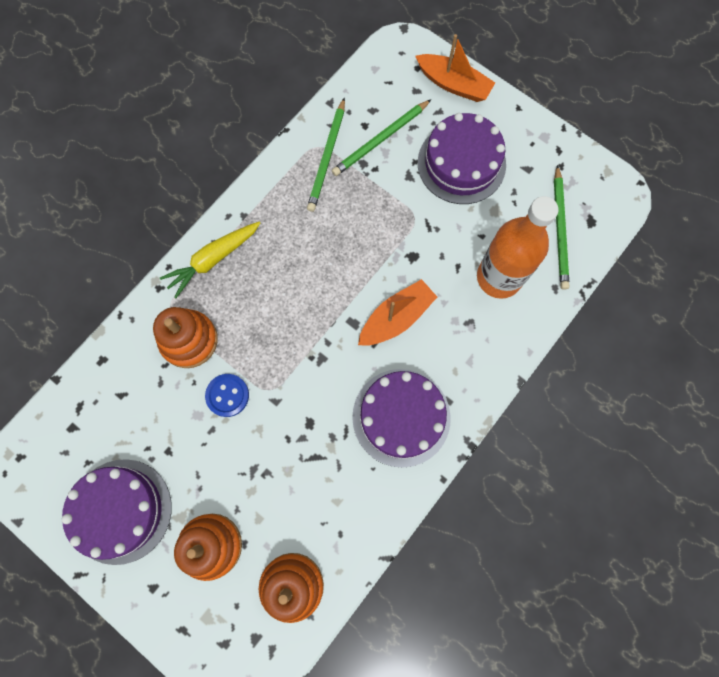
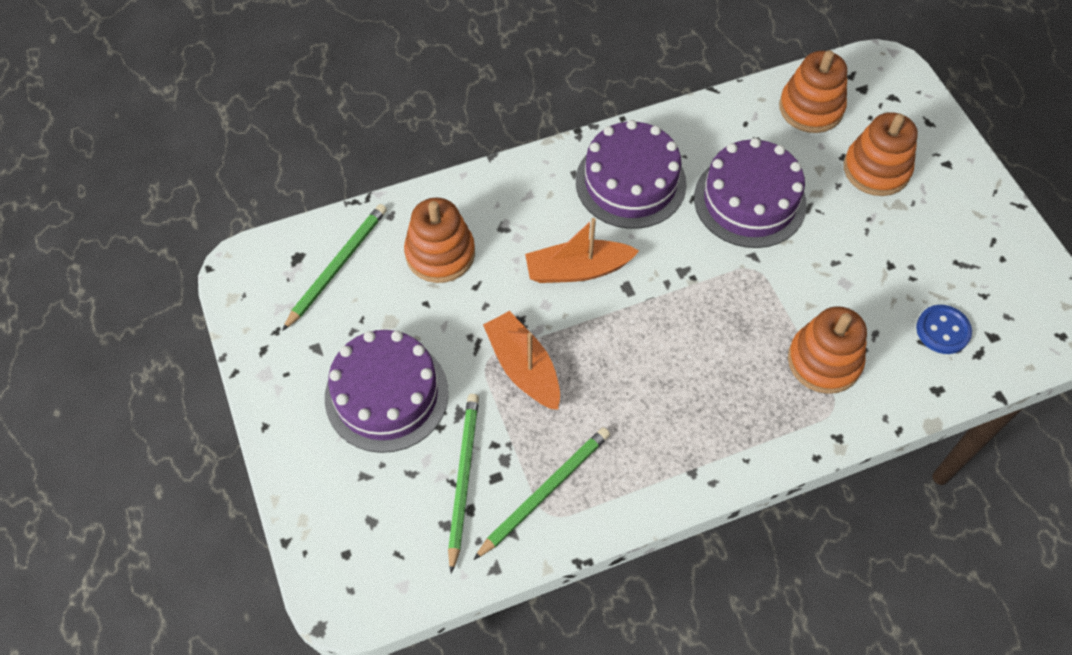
camera: 150 degrees left, 15 degrees down
purple cake [62,459,172,565] -> purple cake moved to [694,138,807,248]
yellow carrot [160,222,260,298] -> none
blue button [205,374,249,417] -> blue button moved to [916,305,972,354]
green pencil [332,99,431,176] -> green pencil turned 75 degrees counterclockwise [448,394,479,574]
orange boat [415,34,495,102] -> orange boat moved to [483,311,560,410]
orange bottle [477,196,559,299] -> orange stacking toy [404,197,475,283]

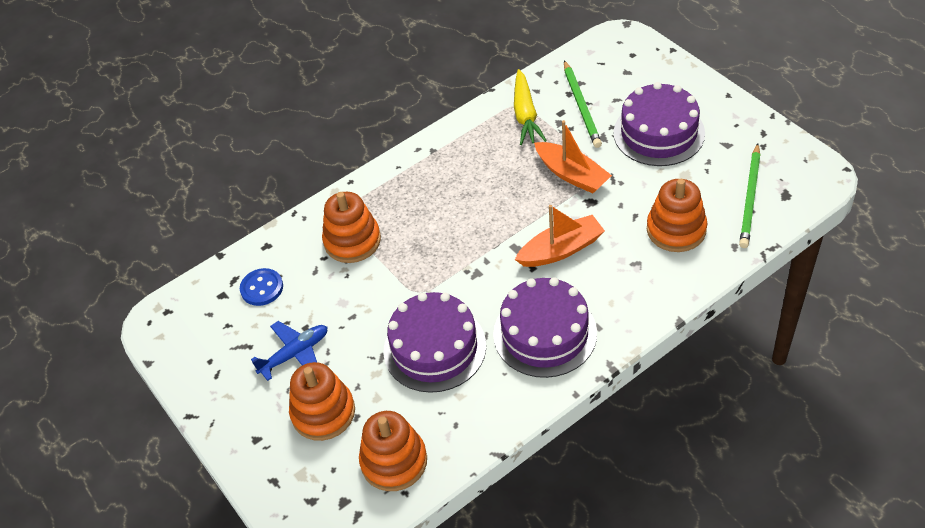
camera: 170 degrees right, 10 degrees down
green pencil [473,427,610,560] -> yellow carrot [514,69,547,145]
none -> blue plane [251,321,327,381]

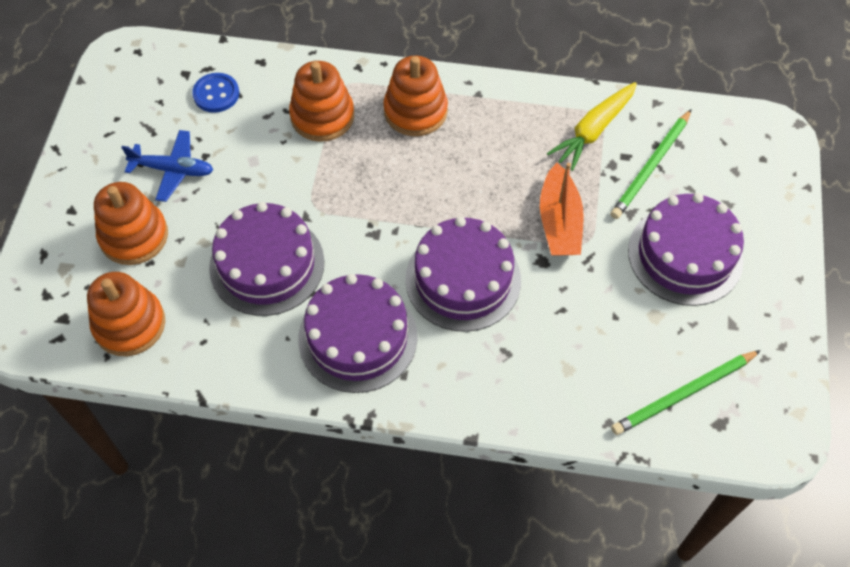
camera: 40 degrees right, 10 degrees up
orange boat [515,205,605,267] -> purple cake [405,217,521,332]
orange stacking toy [647,179,707,252] -> orange stacking toy moved to [384,56,448,136]

